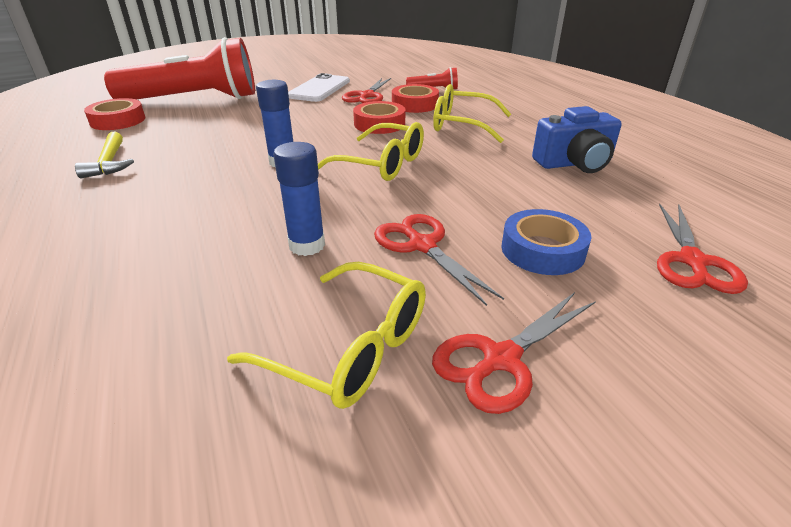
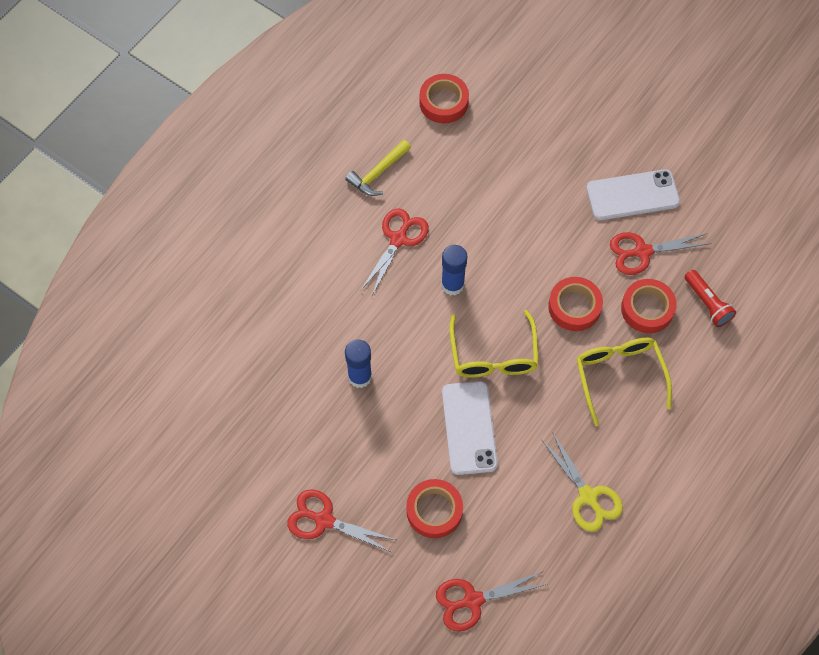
camera: 60 degrees right, 30 degrees up
red flashlight [104,37,255,100] -> none
yellow glasses [227,262,426,409] -> none
red scissors [374,214,504,306] -> red scissors moved to [361,208,429,295]
blue tape [501,209,592,275] -> red tape [406,479,463,538]
blue camera [532,106,622,173] -> yellow scissors [541,432,623,532]
none -> white phone [442,381,498,475]

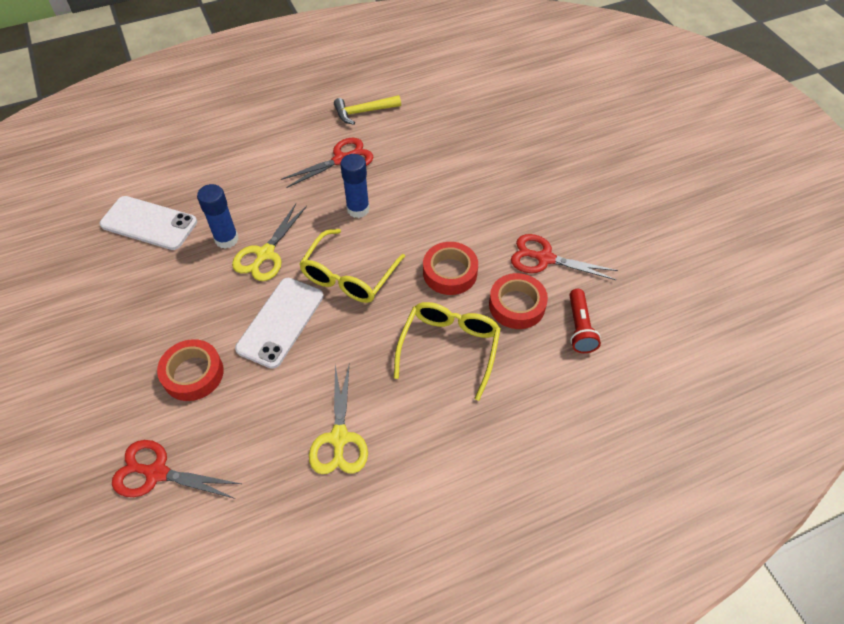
camera: 30 degrees right, 10 degrees down
red scissors [287,489,396,552] -> none
red tape [419,74,469,123] -> none
white phone [586,169,680,220] -> white phone moved to [100,196,197,250]
none -> yellow scissors [232,204,307,281]

